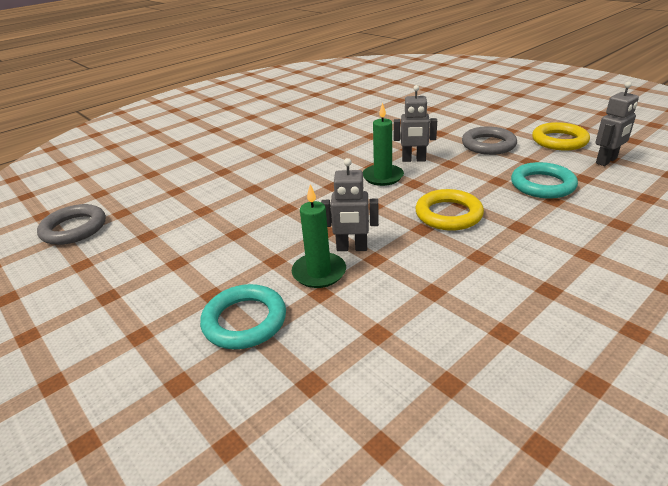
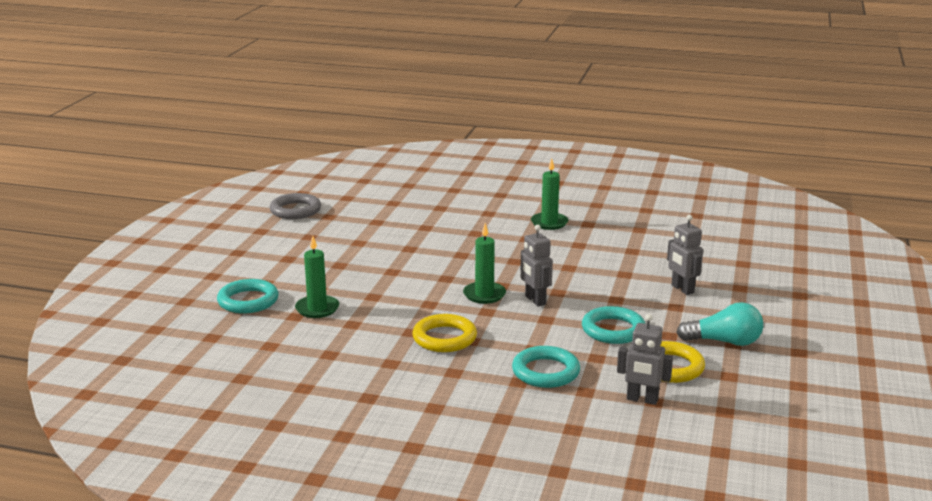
camera: 55 degrees right, 10 degrees down
grey robot [321,158,379,251] -> grey robot moved to [667,215,703,295]
grey ring [462,126,517,155] -> turquoise ring [582,306,645,344]
none -> green candle [531,158,568,230]
none -> turquoise light bulb [676,302,763,346]

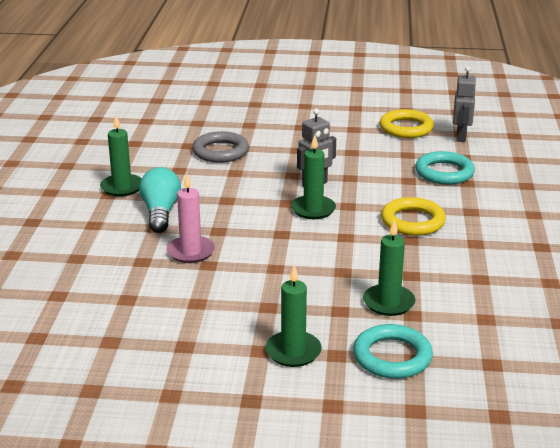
camera: 100 degrees left, 5 degrees up
grey ring [269,193,321,219] -> grey ring moved to [192,131,249,163]
turquoise ring [582,306,645,344] -> none
grey robot [667,215,703,295] -> none
turquoise light bulb [676,302,763,346] -> turquoise light bulb moved to [139,167,181,233]
none -> pink candle [167,174,215,263]
none -> green candle [265,265,322,367]

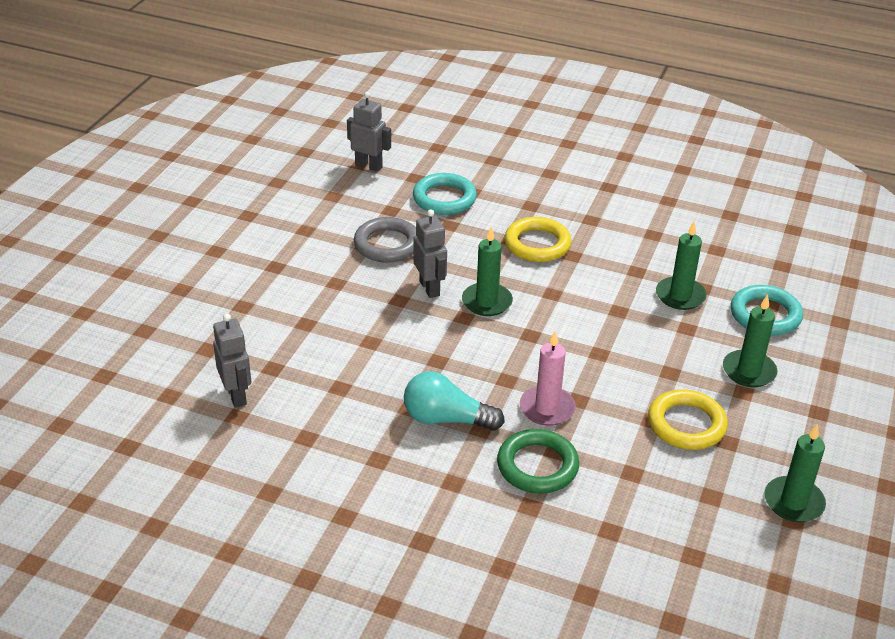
camera: 75 degrees left, 10 degrees up
green candle [100,115,142,197] -> green candle moved to [765,424,826,522]
grey ring [192,131,249,163] -> grey ring moved to [354,217,416,263]
yellow ring [380,109,434,138] -> yellow ring moved to [648,389,728,450]
none -> grey robot [213,313,251,408]
none -> green ring [497,429,579,494]

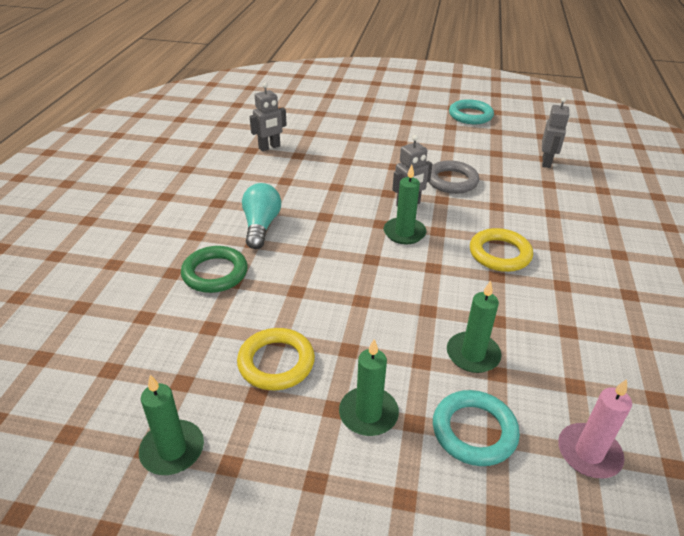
camera: 80 degrees right, 0 degrees up
turquoise ring [413,173,477,215] -> turquoise ring moved to [449,99,494,124]
pink candle [520,331,576,426] -> pink candle moved to [558,379,632,478]

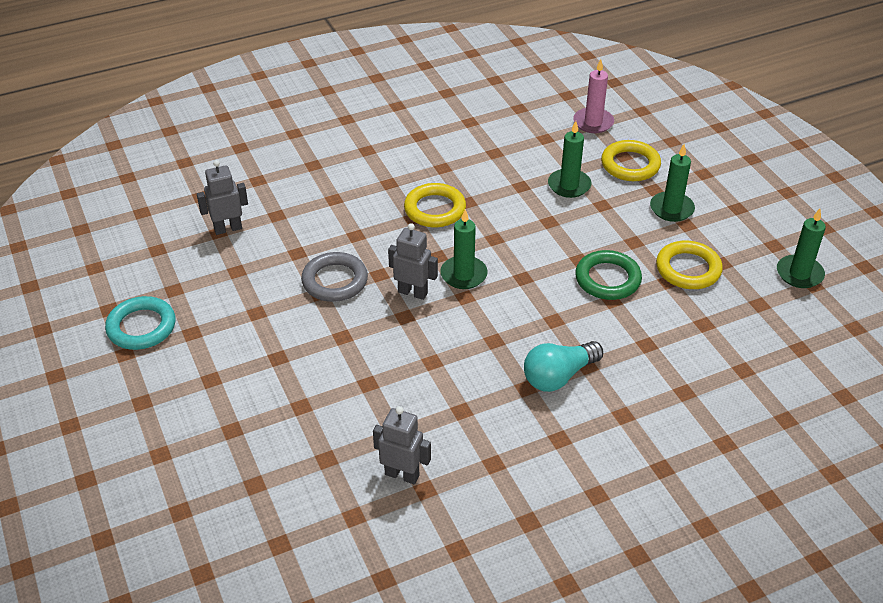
camera: 125 degrees left, 5 degrees up
green ring [181,246,248,293] -> green ring moved to [575,250,642,300]
turquoise ring [433,390,520,466] -> yellow ring [601,140,661,181]

